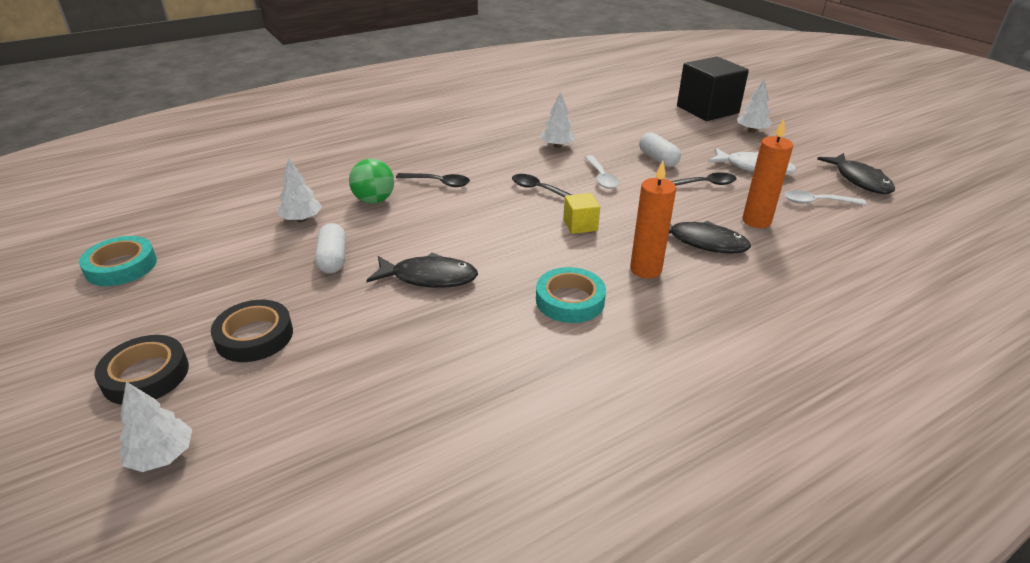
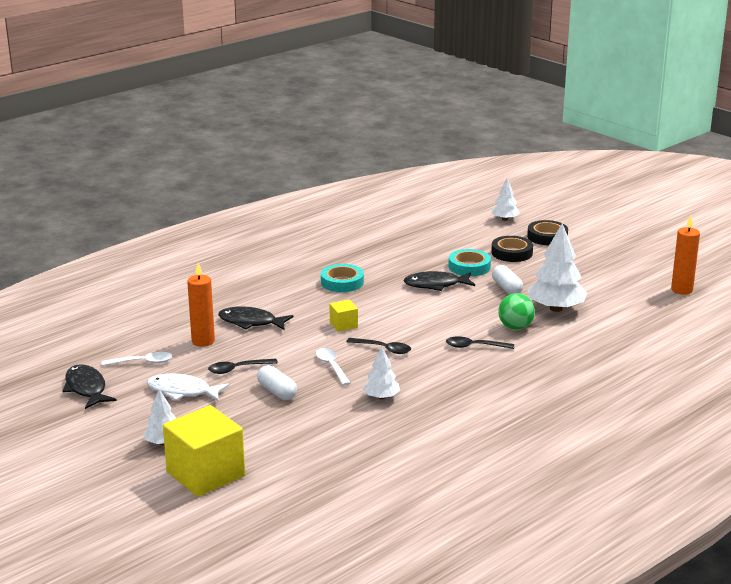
camera: 170 degrees right, 10 degrees down
turquoise tape [79,236,157,286] -> turquoise tape moved to [449,249,491,276]
white tree [277,158,322,222] -> white tree [527,223,587,312], size x1.79
orange candle [630,161,676,278] -> orange candle moved to [671,216,700,295]
black cube [677,56,749,121] -> yellow cube [163,405,245,497]

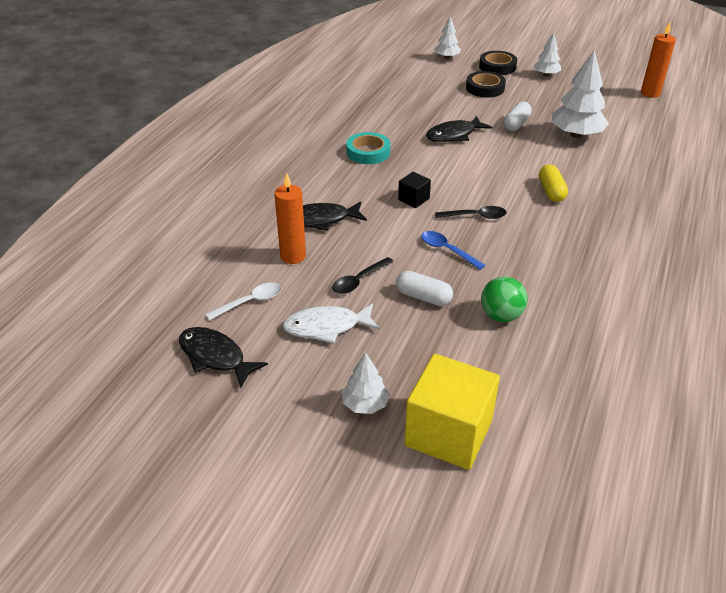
camera: 25 degrees left, 15 degrees up
white spoon [316,348,351,385] -> blue spoon [421,231,485,270]
yellow cube [329,300,358,332] -> black cube [398,172,431,208]
white tree [363,346,400,400] -> white tree moved to [533,32,561,76]
black spoon [446,337,514,349] -> yellow capsule [539,165,568,202]
turquoise tape [449,249,491,276] -> none
white capsule [492,265,523,295] -> white capsule turned 75 degrees clockwise [504,101,532,131]
green ball [498,293,535,330] -> green ball moved to [481,276,528,322]

